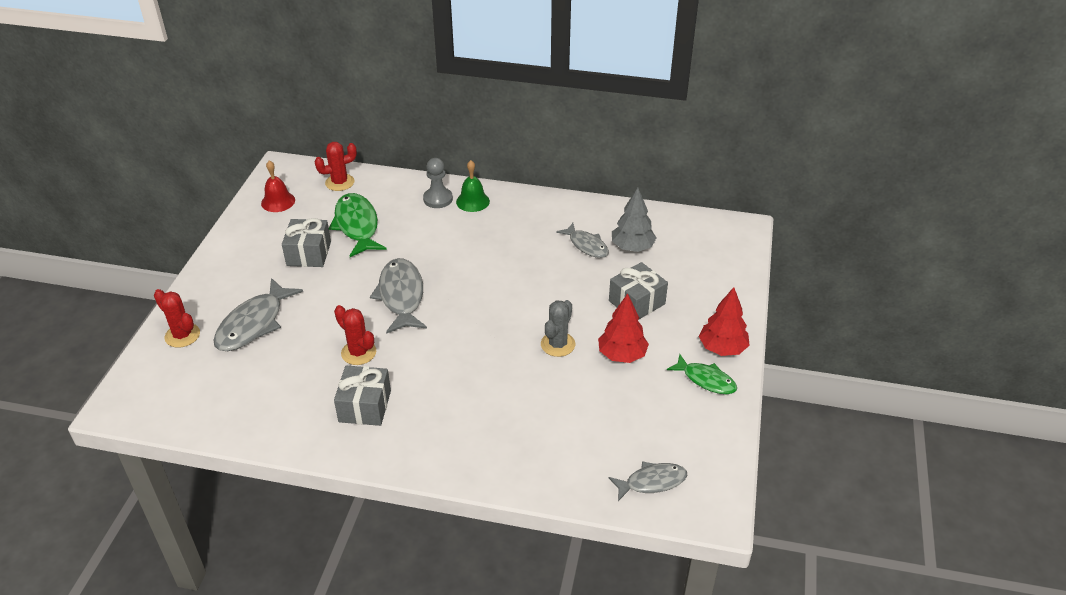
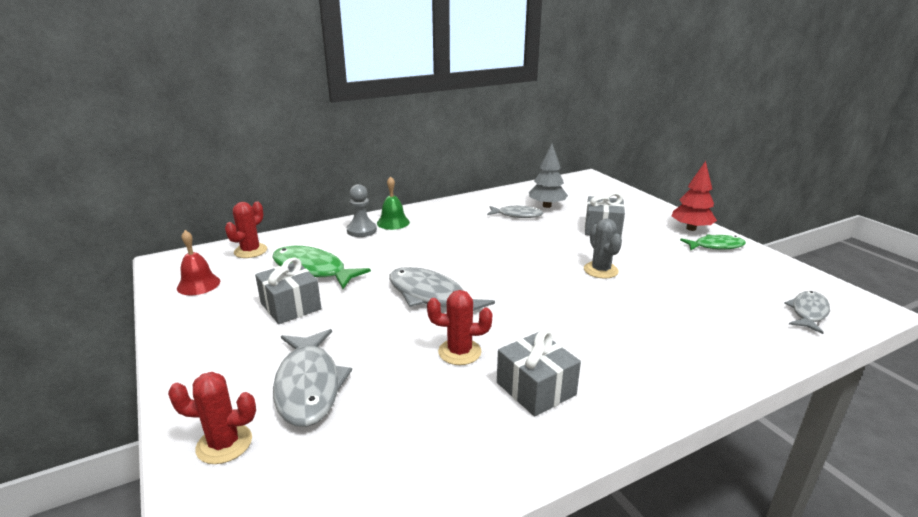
camera: 40 degrees left, 15 degrees down
red tree [598,293,649,363] -> none

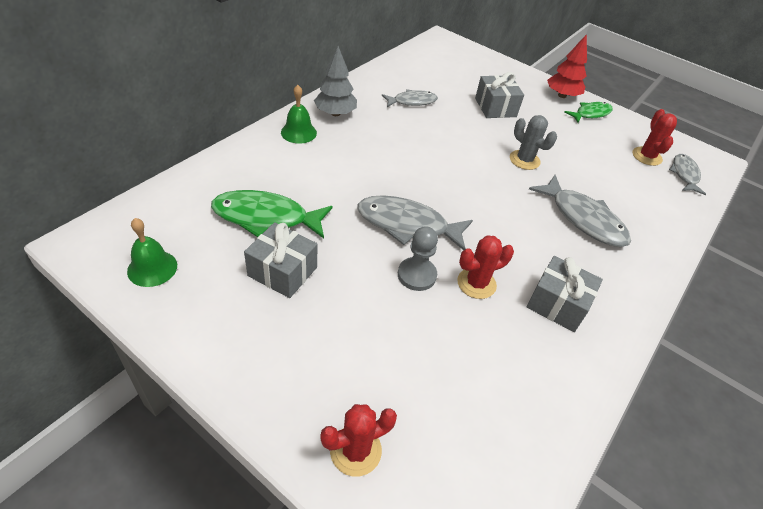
camera: 30 degrees left, 20 degrees up
red bell [177,230,220,295] -> green bell [127,218,177,287]
red cactus [225,201,267,258] -> red cactus moved to [632,109,677,166]
grey fish [273,329,352,427] -> grey fish moved to [529,175,631,247]
grey pawn [347,184,377,237] -> grey pawn moved to [398,226,438,291]
grey tree [529,144,568,208] -> grey tree moved to [314,46,357,116]

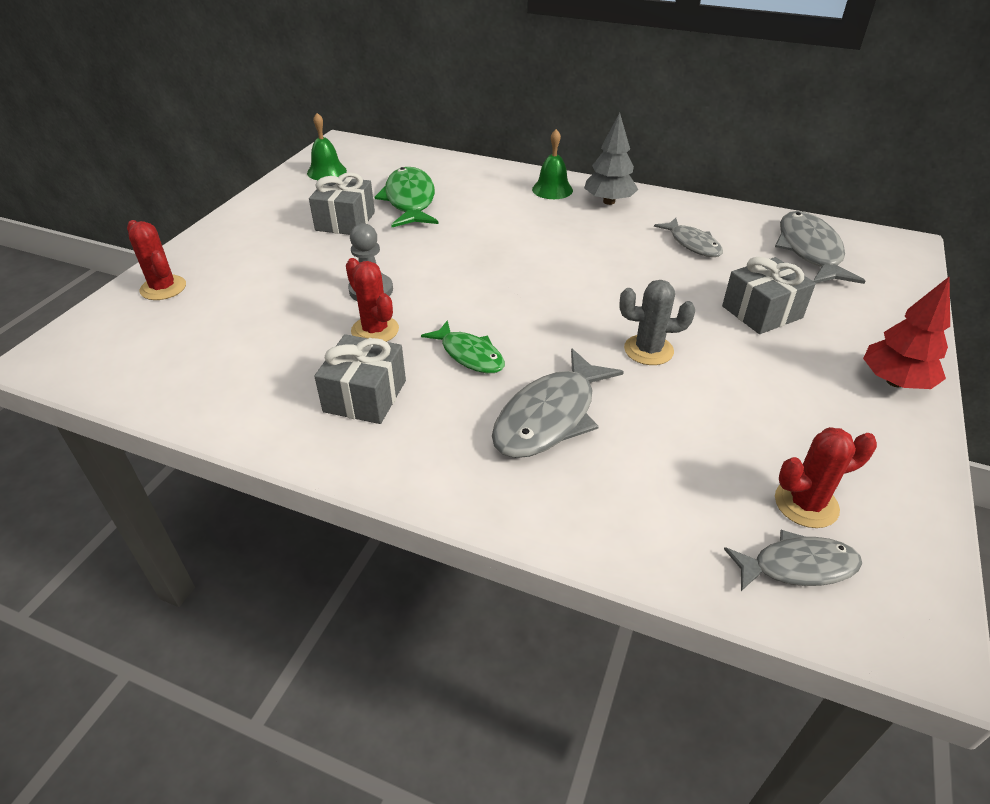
camera: 80 degrees right, 5 degrees down
grey fish [358,195,473,250] -> grey fish moved to [775,211,865,284]
grey cactus [510,115,557,170] -> grey cactus turned 60 degrees clockwise [620,280,695,365]
green fish [564,102,613,123] -> green fish moved to [421,320,505,373]

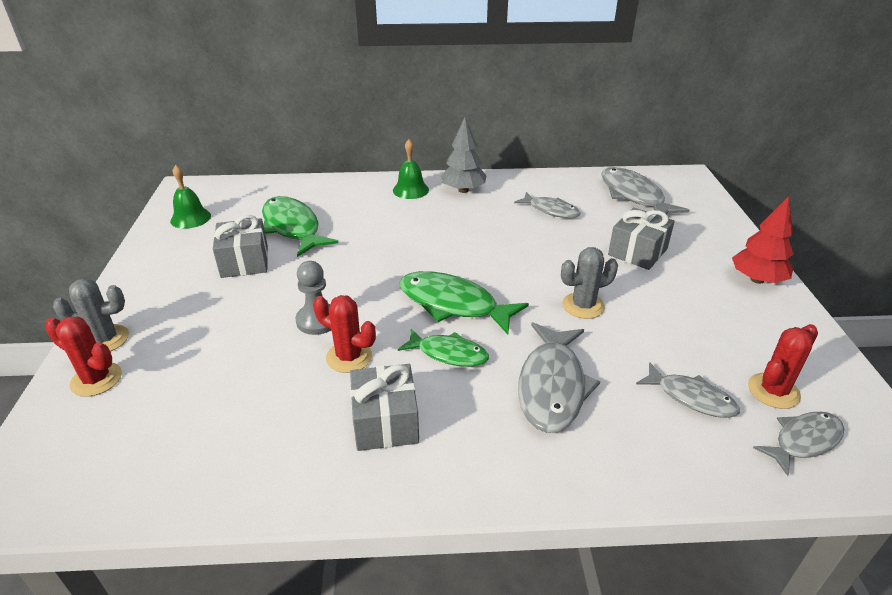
camera: 25 degrees left, 5 degrees down
none -> grey cactus [53,279,129,352]
none -> green fish [399,271,529,335]
none -> grey fish [636,363,740,418]

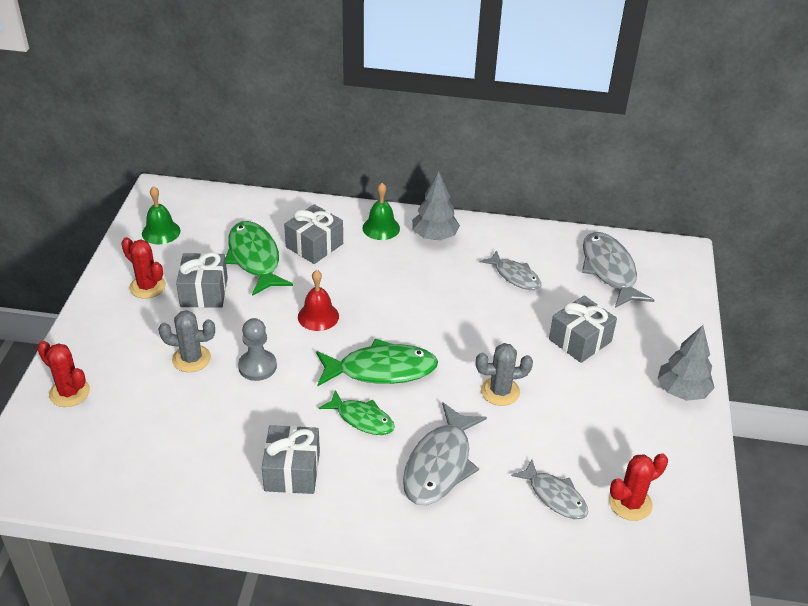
camera: 10 degrees right, 5 degrees up
grey cactus [53,279,129,352] -> grey cactus moved to [158,310,215,372]
red cactus [313,295,376,373] -> red cactus moved to [121,237,166,299]
green fish [399,271,529,335] -> green fish turned 135 degrees clockwise [316,339,438,386]
red tree [732,196,793,284] -> grey tree [657,325,715,401]
grey fish [753,412,844,476] -> none
none -> grey gift [284,204,343,264]
none -> red bell [298,270,339,331]

